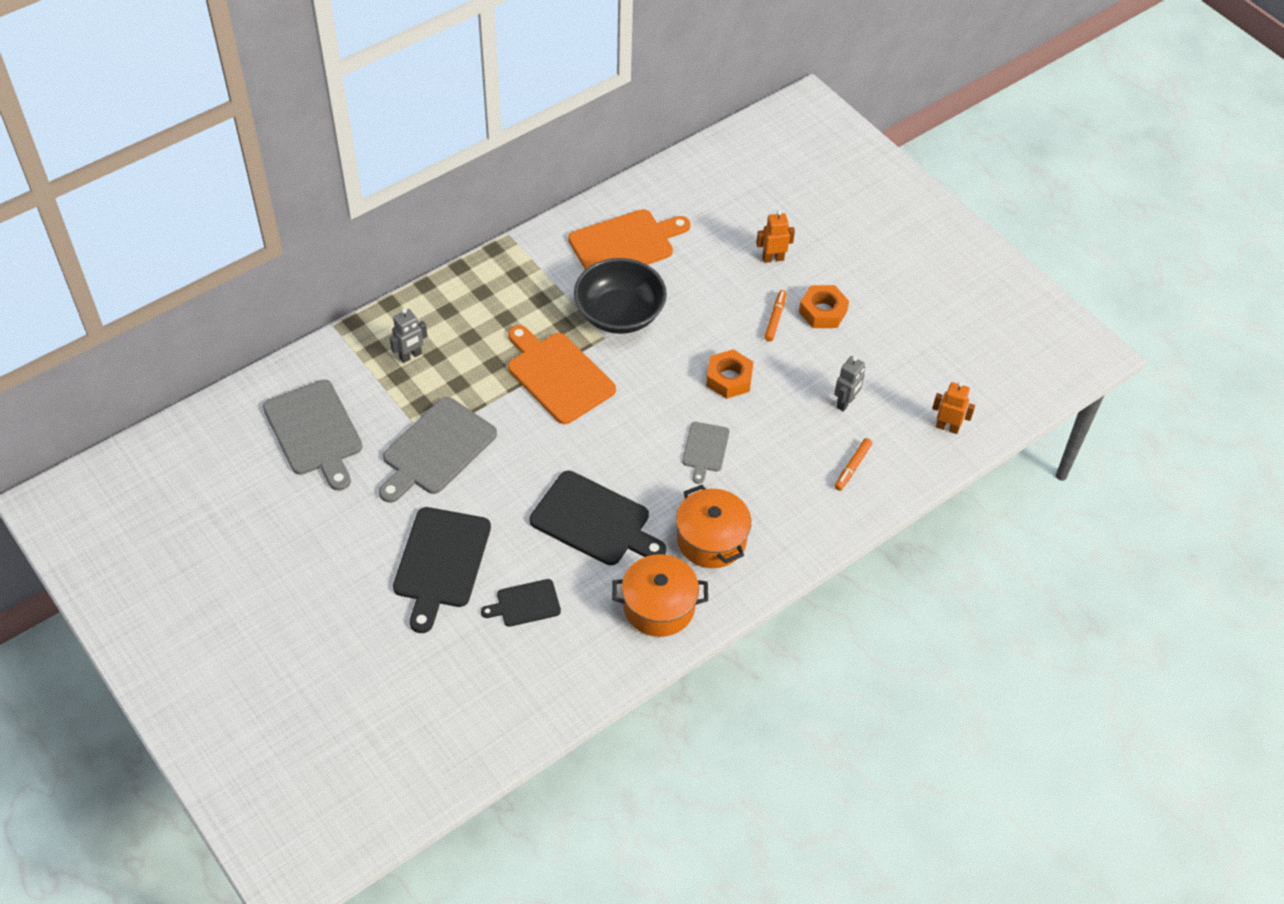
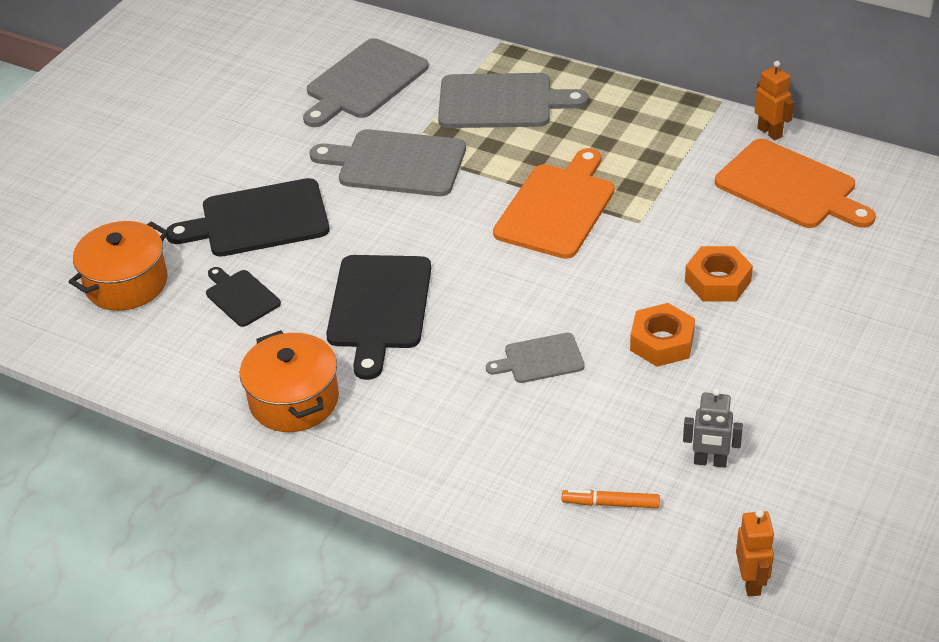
camera: 70 degrees right, 10 degrees down
grey robot [390,308,427,363] -> grey cutting board [438,73,588,128]
black bowl [574,258,667,334] -> none
orange pot [676,485,751,568] -> orange pot moved to [69,221,168,311]
orange robot [756,210,795,263] -> orange robot moved to [755,61,794,140]
orange marker [765,290,787,341] -> none
orange nut [799,285,849,328] -> orange nut moved to [685,246,753,302]

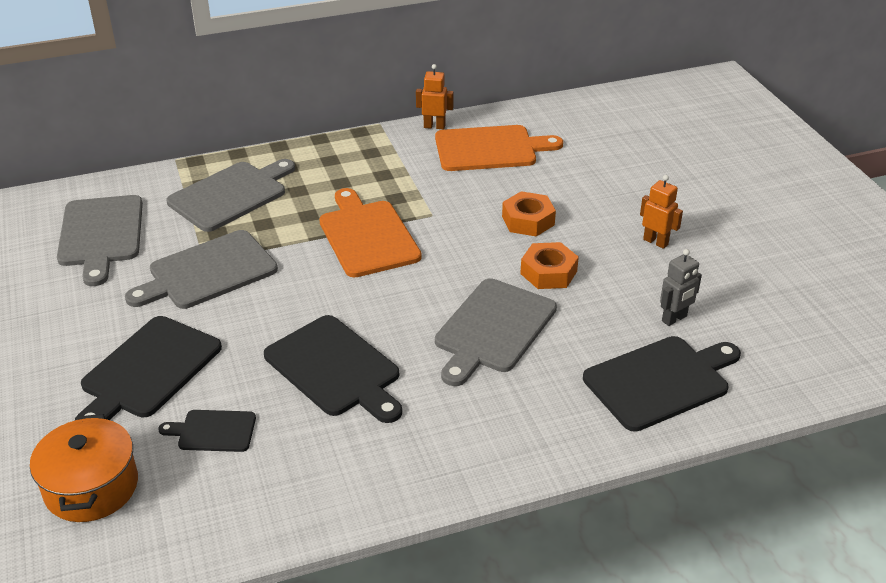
camera: 50 degrees left, 5 degrees down
orange pot [240,330,339,432] -> none
grey cutting board [486,333,585,383] -> grey cutting board [435,278,557,386], size x1.84
orange marker [562,489,660,508] -> black cutting board [583,336,741,432]
orange robot [736,509,775,596] -> orange robot moved to [640,175,683,249]

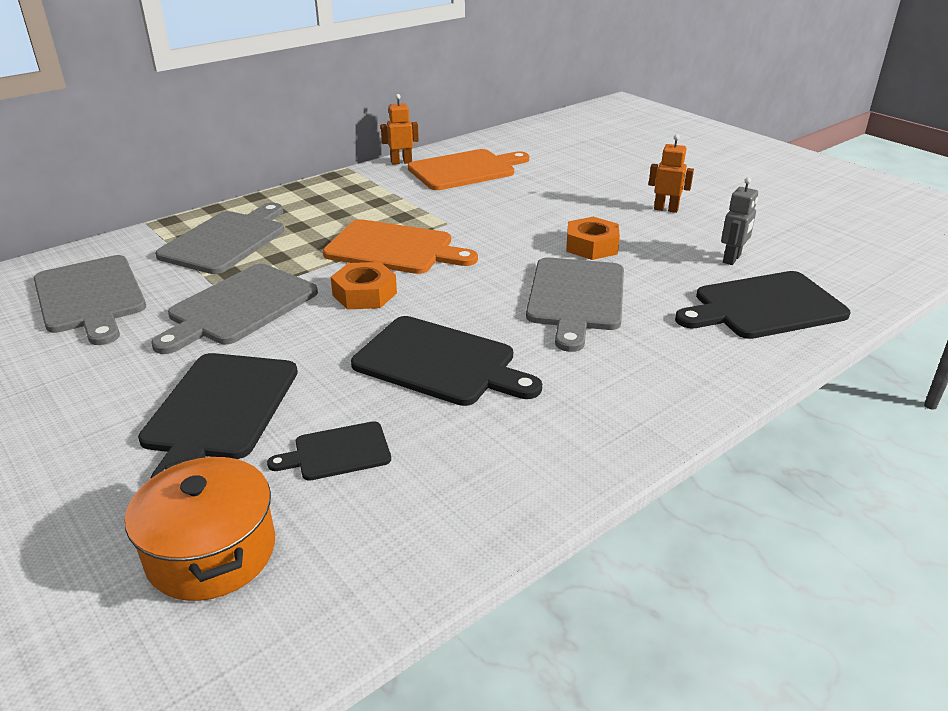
camera: 20 degrees left, 5 degrees down
orange cutting board [319,188,422,278] -> orange cutting board turned 150 degrees clockwise [323,219,478,274]
orange nut [502,191,556,237] -> orange nut moved to [331,262,397,309]
black cutting board [583,336,741,432] -> black cutting board turned 150 degrees counterclockwise [675,271,851,339]

